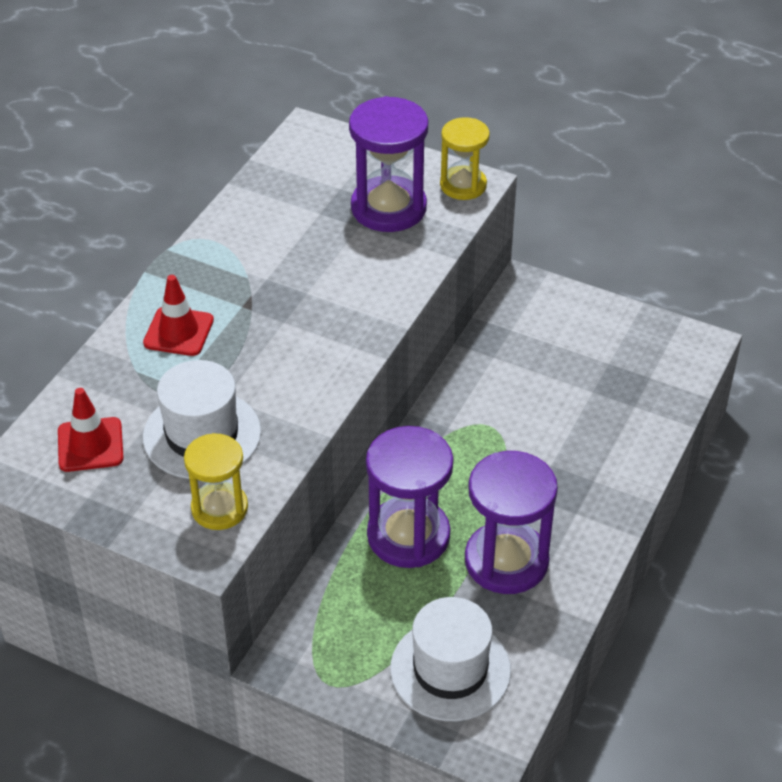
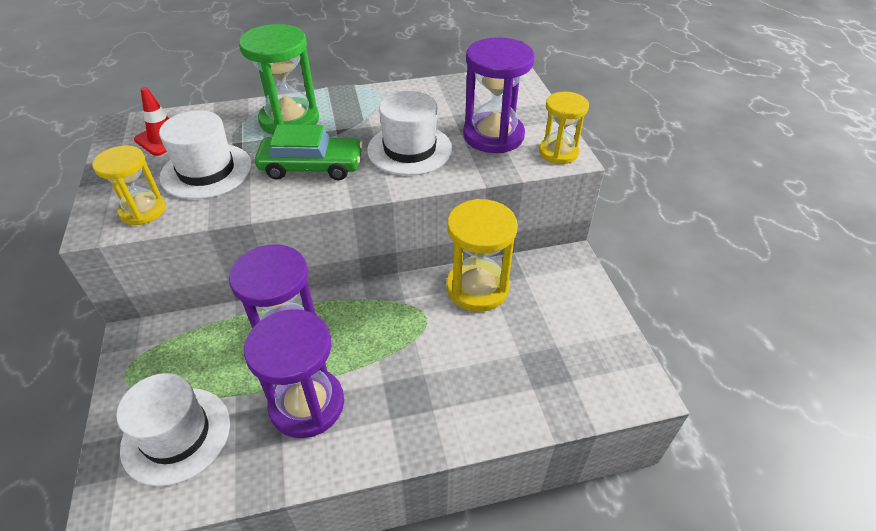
camera: 50 degrees right, 0 degrees up
red traffic cone [143,275,214,356] -> green hourglass [239,24,319,135]
none -> green car [255,124,363,180]
none -> white hat [367,91,452,176]
none -> yellow hourglass [446,199,518,312]

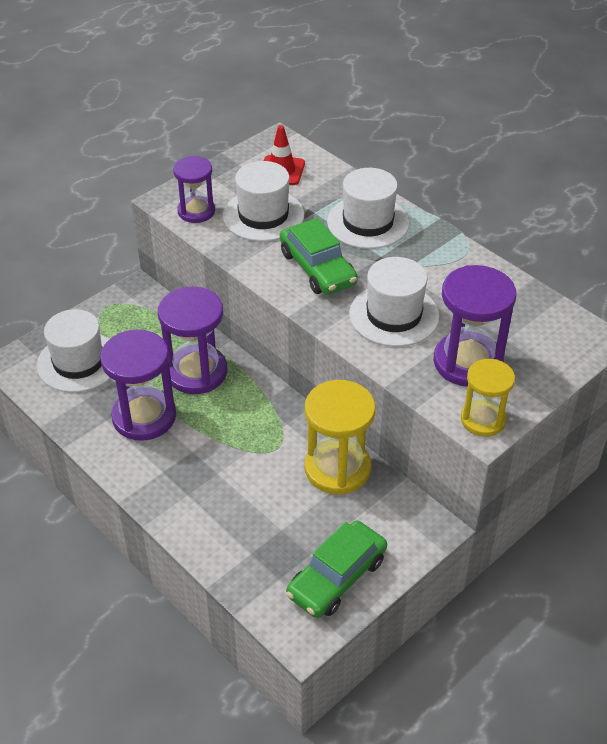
camera: 60 degrees right, 0 degrees up
yellow hourglass [93,145,166,225] -> purple hourglass [173,156,215,223]
green hourglass [239,24,319,135] -> white hat [327,168,409,249]
none -> green car [286,521,387,618]

